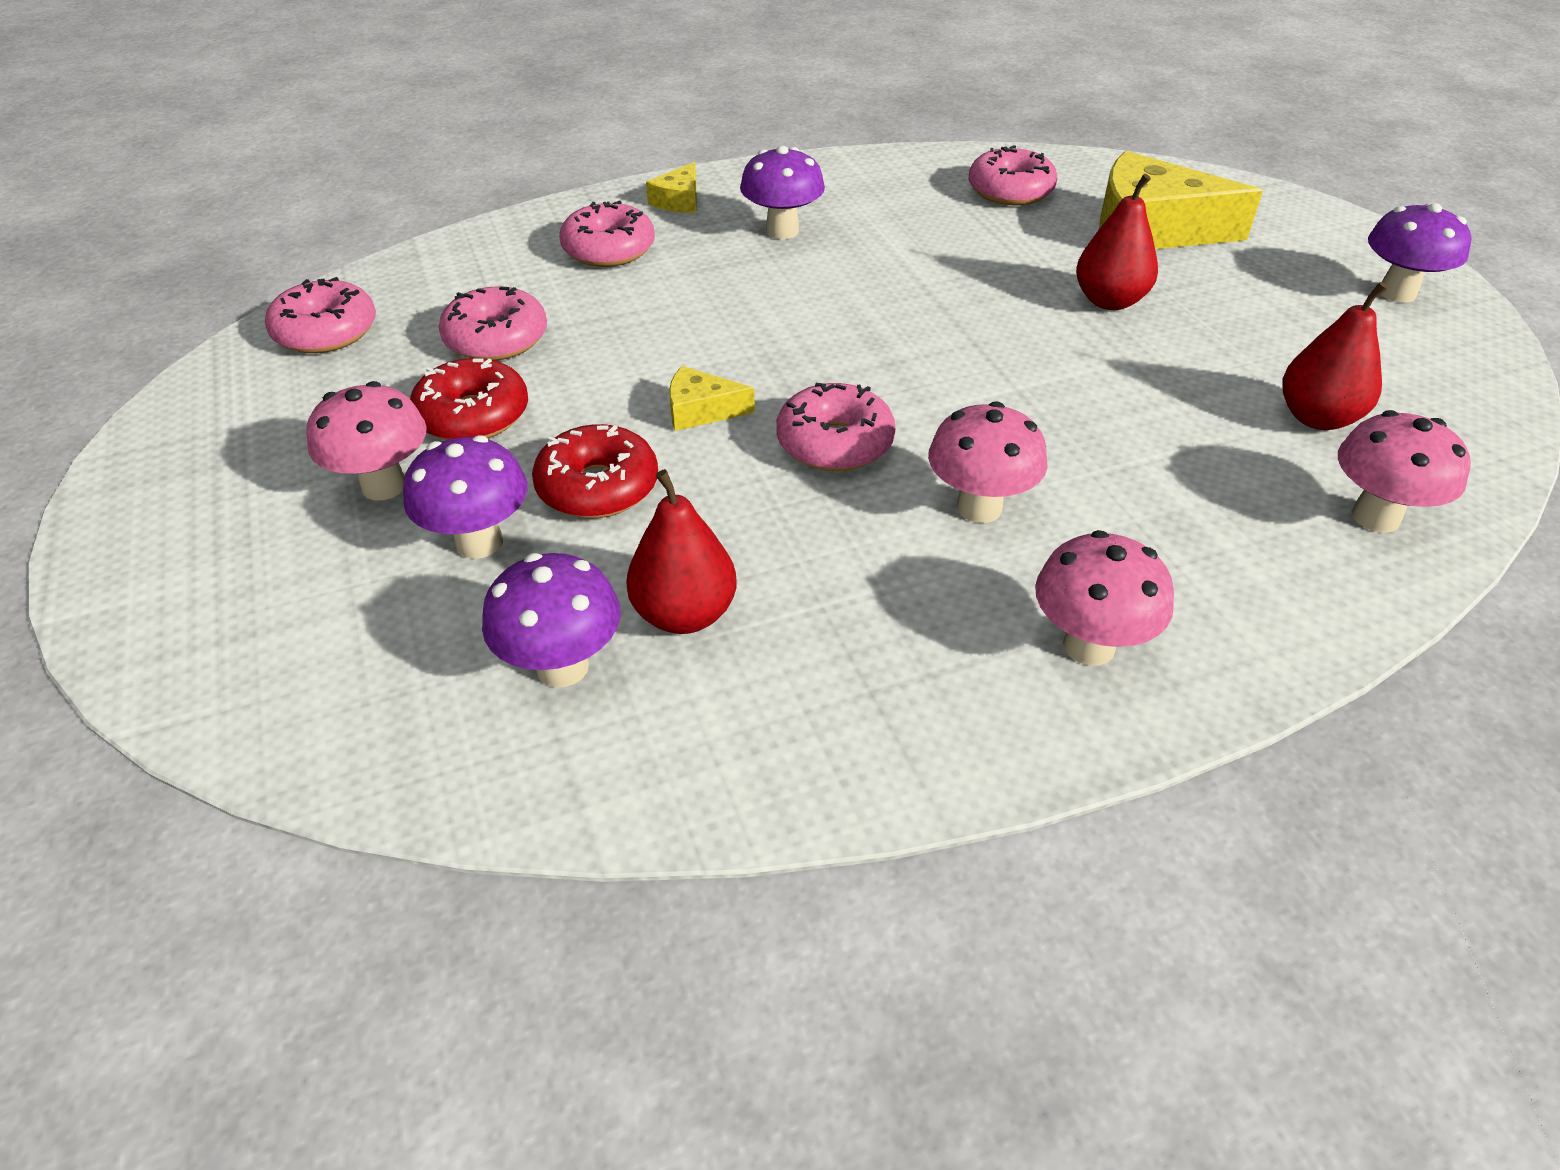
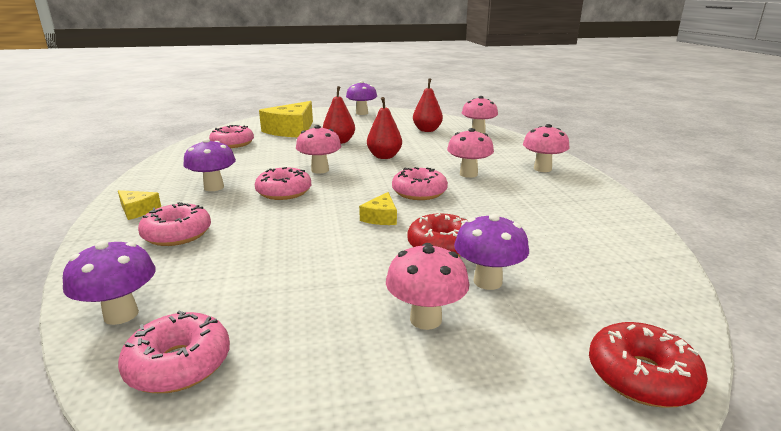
camera: 80 degrees left, 20 degrees down
red donut [410,358,528,440] -> red donut moved to [589,322,708,408]
pink donut [438,286,547,361] -> pink donut moved to [255,167,311,200]
purple mushroom [482,553,621,687] -> purple mushroom moved to [63,241,155,325]
red pear [626,469,737,634] -> red pear moved to [367,97,402,159]
none -> pink mushroom [296,125,341,174]

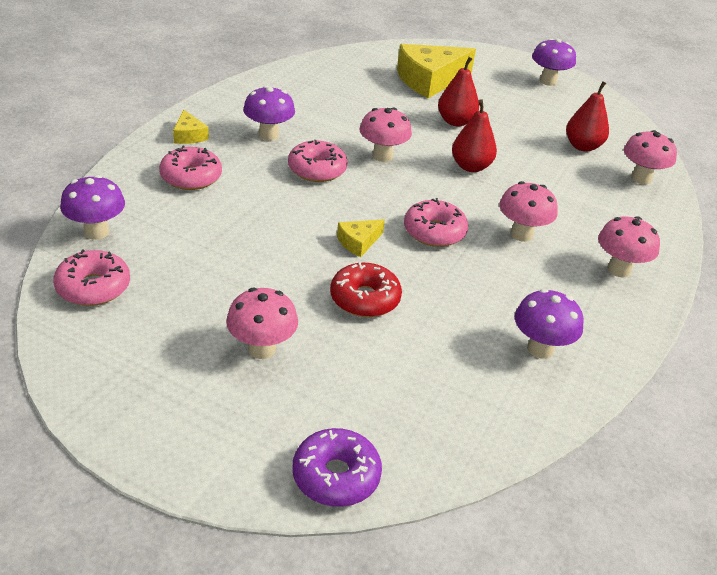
camera: 35 degrees right, 15 degrees up
pink donut [209,125,254,148] -> none
purple mushroom [454,214,529,290] -> purple mushroom moved to [515,289,584,359]
red donut [589,322,708,408] -> purple donut [292,428,382,507]

